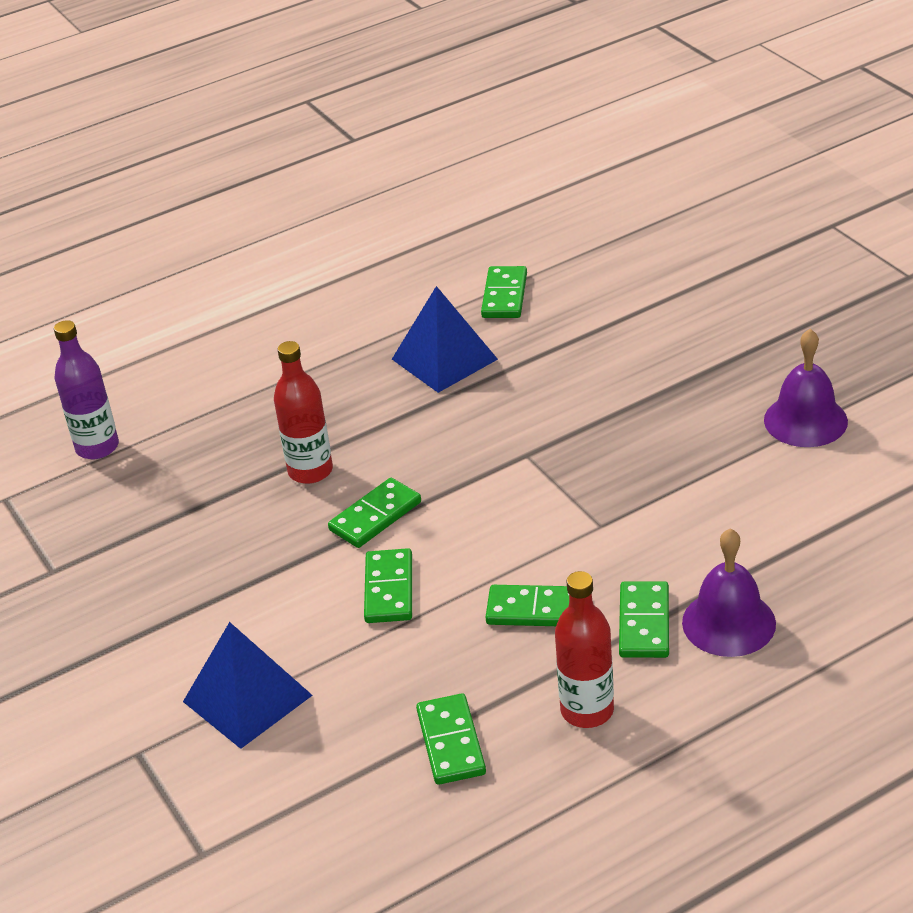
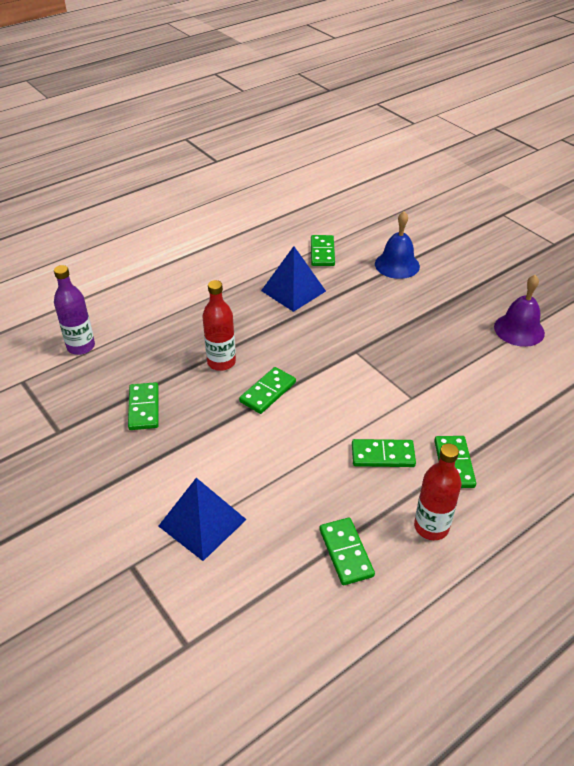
camera: 10 degrees left, 5 degrees up
green domino [364,548,412,623] -> green domino moved to [128,382,159,430]
purple bell [682,528,776,657] -> none
none -> blue bell [375,212,420,279]

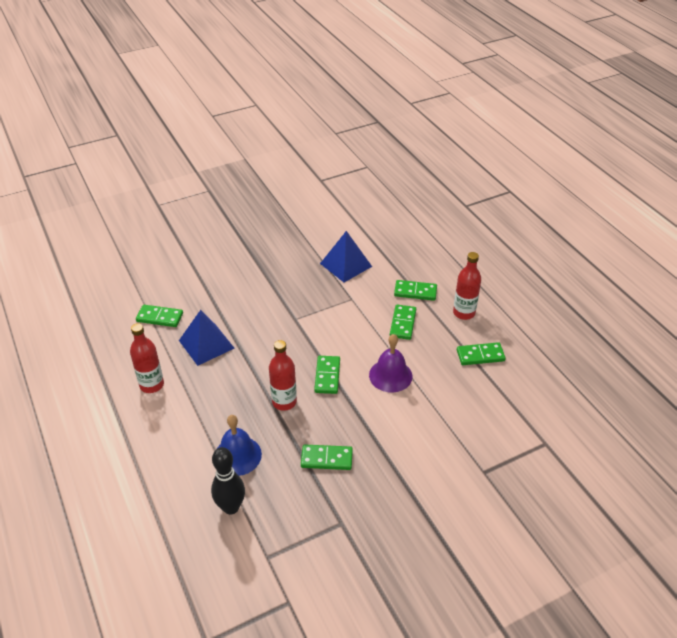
camera: 80 degrees left, 0 degrees up
purple bottle [54,265,95,355] -> black bowling pin [211,447,245,515]
blue pyramid [159,478,247,561] -> blue pyramid moved to [320,231,372,282]
green domino [239,367,296,414] -> green domino turned 45 degrees clockwise [314,356,340,394]
blue bell [375,212,420,279] -> blue bell moved to [217,415,262,476]
purple bell [494,275,545,347] -> purple bell moved to [369,334,412,393]
none -> red bottle [130,323,164,393]

